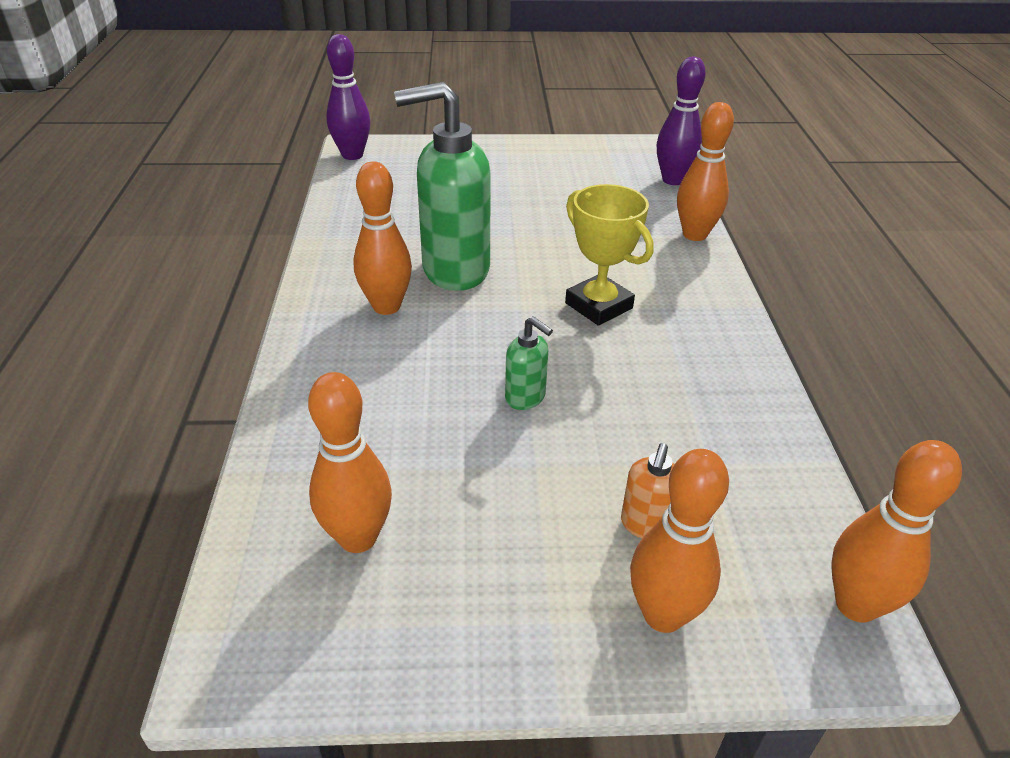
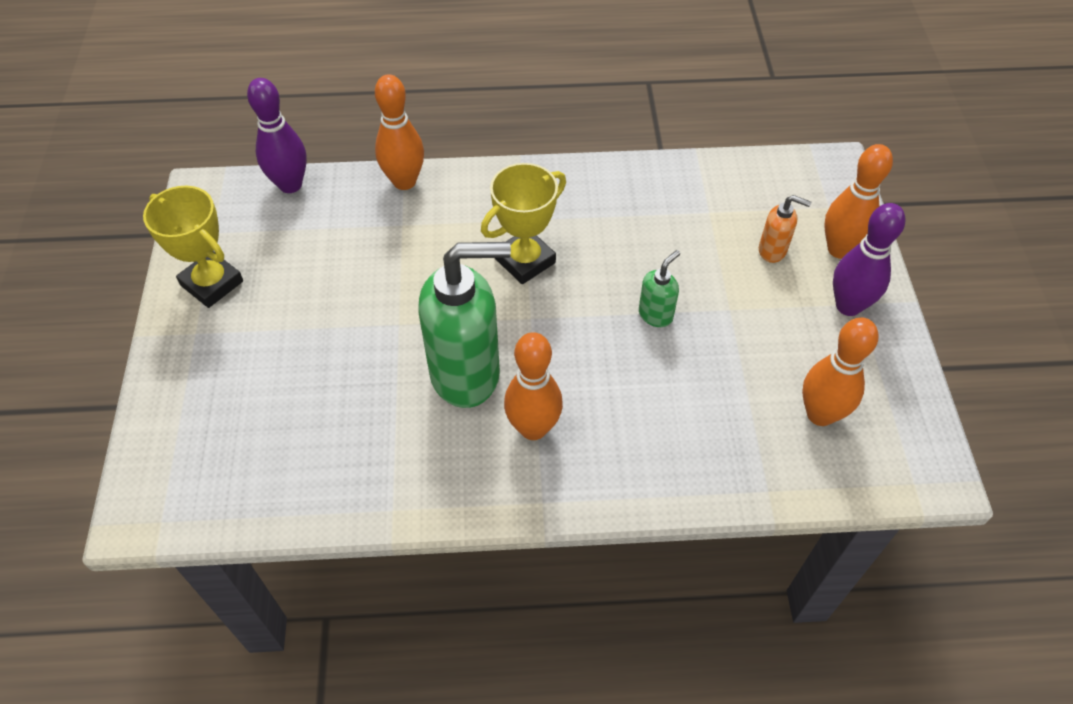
camera: 90 degrees left, 15 degrees up
purple bowling pin [327,34,370,160] -> purple bowling pin moved to [833,203,905,316]
green soap dispenser [394,82,491,291] -> green soap dispenser turned 90 degrees counterclockwise [419,242,511,408]
orange bowling pin [831,440,962,623] -> none
none -> yellow trophy [143,186,243,308]

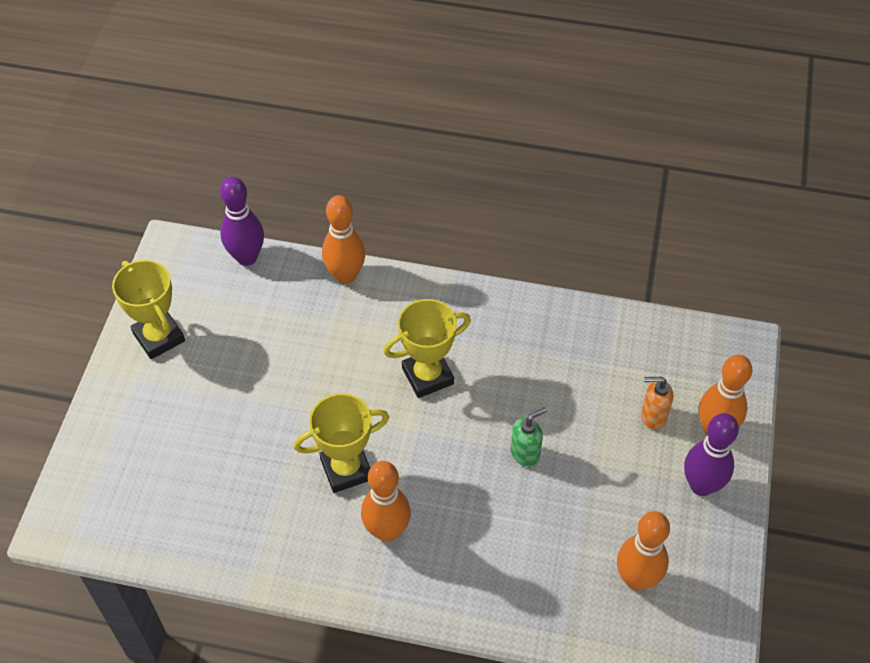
camera: 15 degrees right, 0 degrees up
green soap dispenser [419,242,511,408] -> yellow trophy [294,393,389,493]
orange soap dispenser [759,195,812,263] -> orange soap dispenser turned 150 degrees clockwise [641,377,673,430]

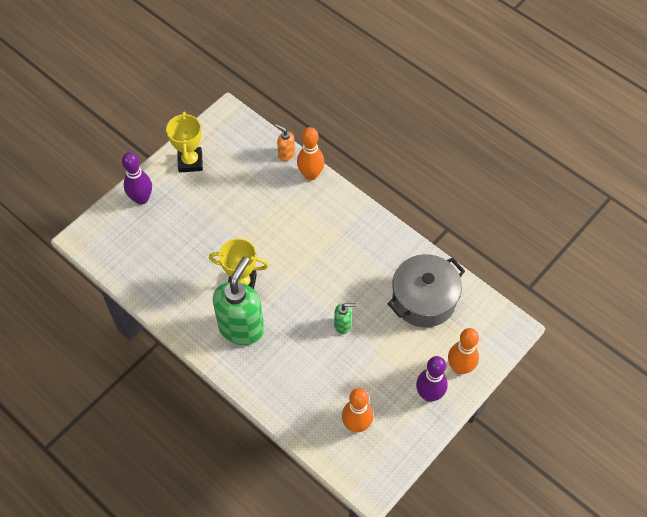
camera: 30 degrees right, 5 degrees up
purple bowling pin [220,177,264,266] -> purple bowling pin moved to [122,152,152,205]
orange bowling pin [361,461,411,542] -> green soap dispenser [213,257,264,345]
yellow trophy [383,299,471,398] -> none
orange soap dispenser [641,377,673,430] -> orange soap dispenser moved to [275,124,295,161]
none -> grey pot [388,254,465,327]

